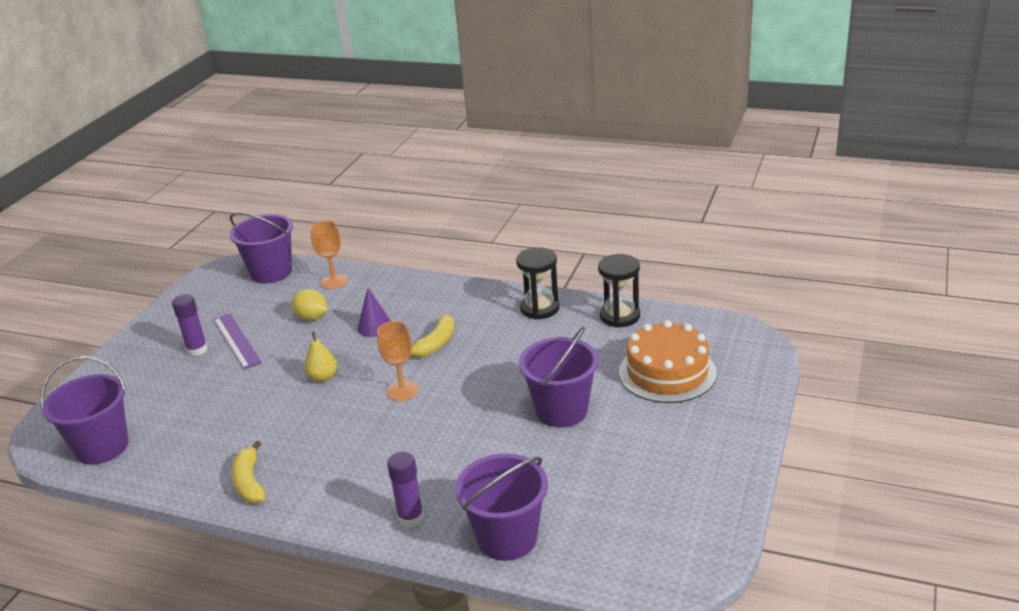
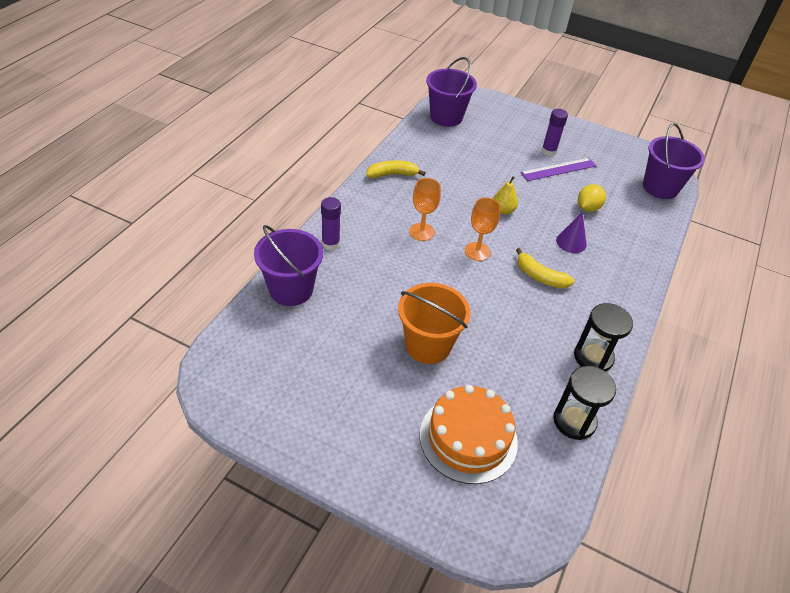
camera: 90 degrees right, 15 degrees up
orange goblet [310,220,348,289] -> orange goblet moved to [409,178,441,241]
purple bucket [519,327,599,427] -> orange bucket [398,283,471,364]

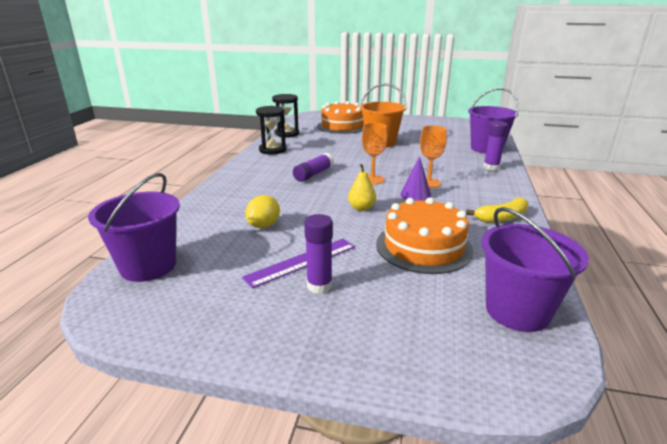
camera: 170 degrees right, 20 degrees down
yellow banana [516,248,575,289] -> purple glue stick [293,153,334,182]
purple cone [556,212,587,253] -> purple cone moved to [400,156,432,201]
none -> orange cake [376,197,474,274]

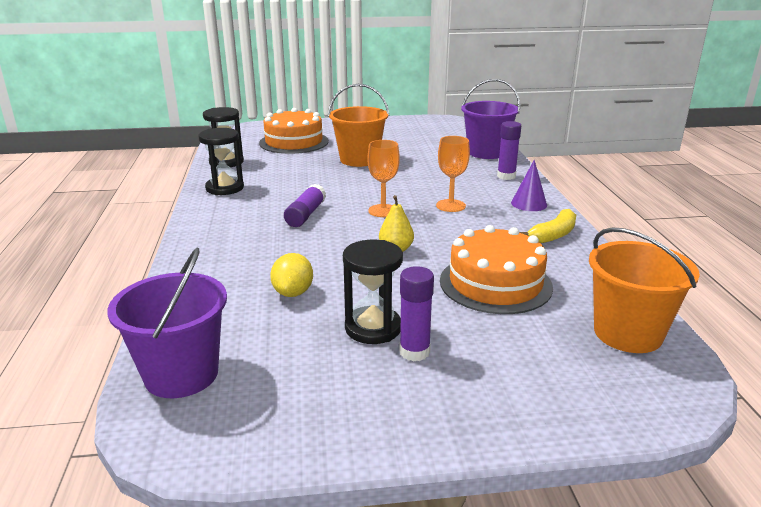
camera: 20 degrees left, 0 degrees up
purple ruler [242,239,355,288] -> black hourglass [343,240,403,344]
purple cone [400,156,432,201] -> purple cone moved to [511,160,547,211]
purple bucket [481,207,589,332] -> orange bucket [589,228,700,353]

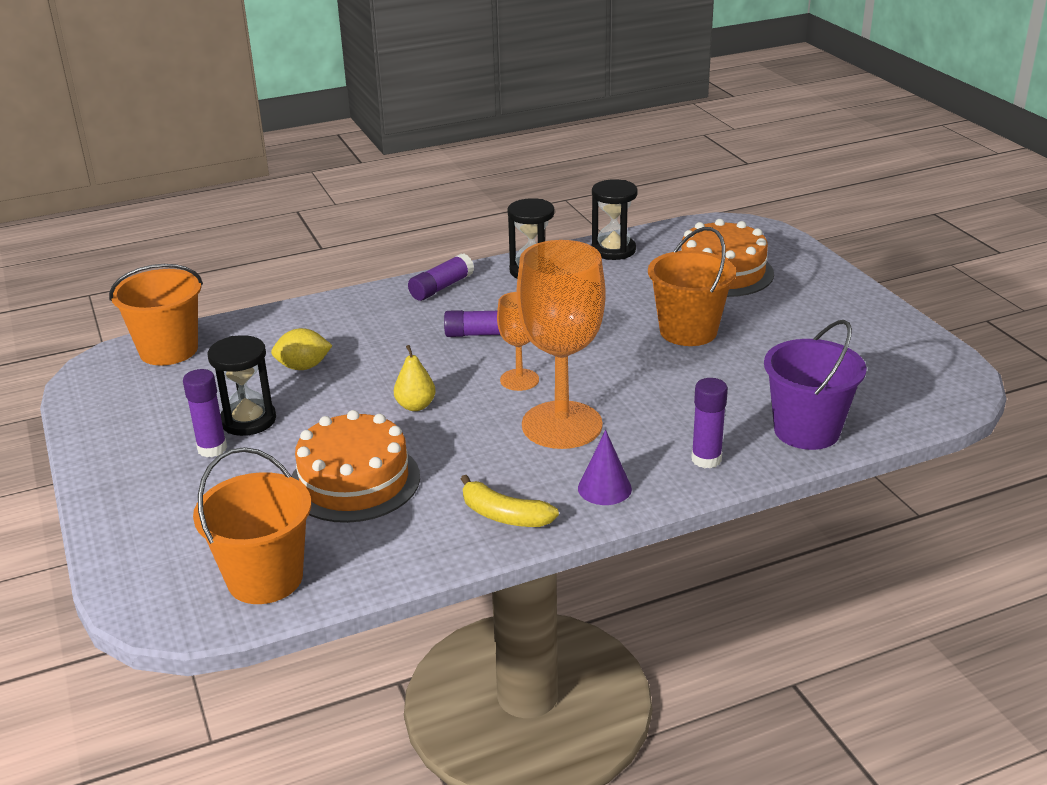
camera: 75 degrees right, 5 degrees up
purple bucket [107,248,227,398] -> orange bucket [109,264,203,366]
orange goblet [436,136,470,212] -> orange goblet [517,240,606,449], size x1.95
none -> purple glue stick [408,254,474,301]

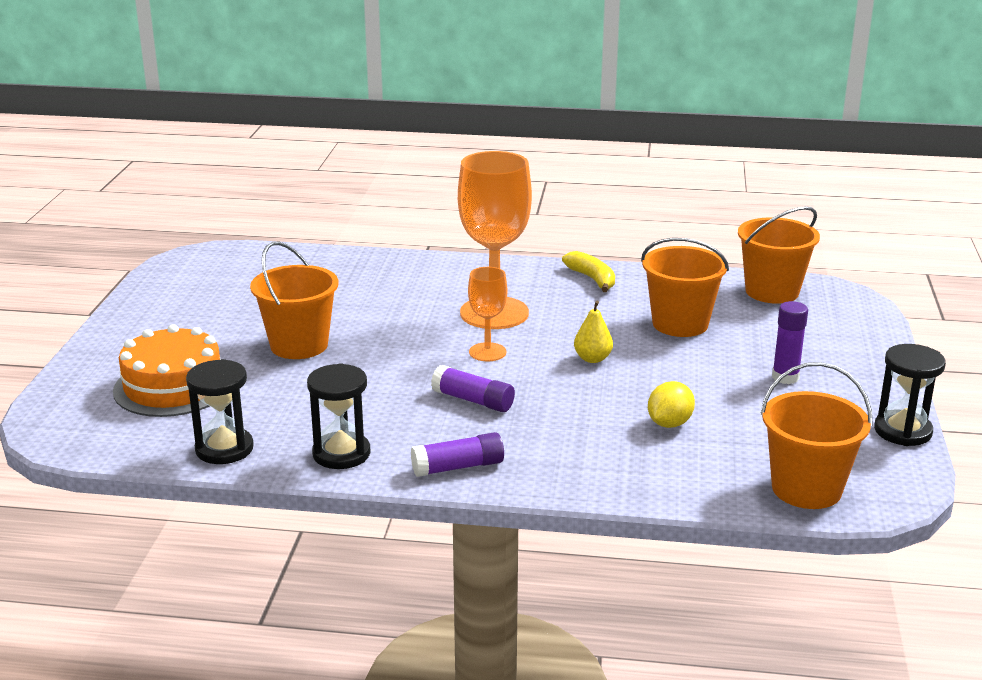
camera: 150 degrees left, 5 degrees down
black hourglass [208,335,276,436] -> black hourglass moved to [874,344,946,446]
yellow lemon [271,328,333,370] -> yellow lemon turned 75 degrees counterclockwise [648,381,695,428]
orange cake [291,410,420,523] -> orange bucket [641,238,729,337]
purple cone [578,430,632,505] -> none
purple glue stick [691,378,728,469] -> none
purple bucket [764,320,866,450] -> none

